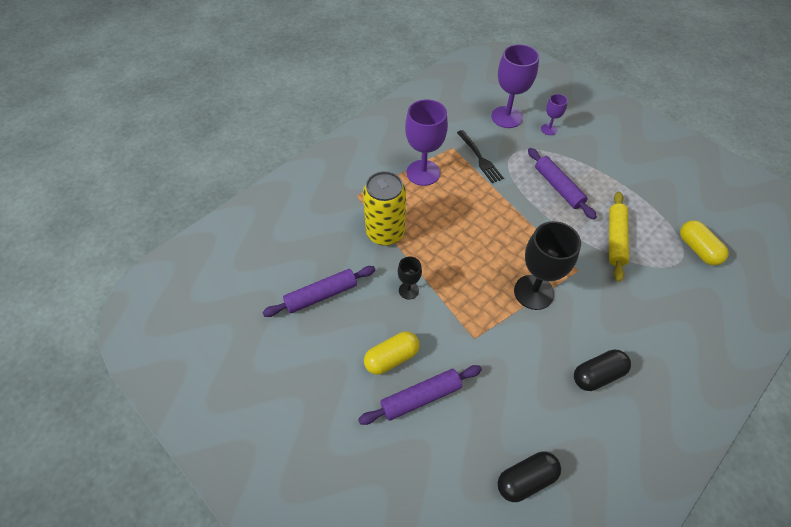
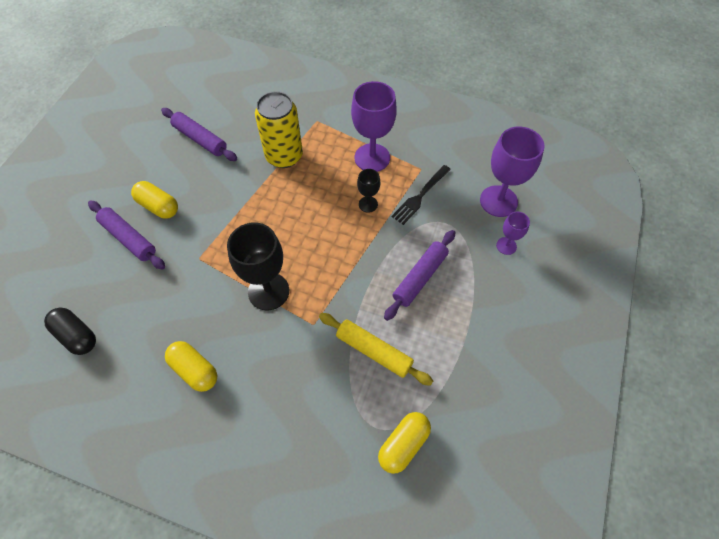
camera: 65 degrees right, 5 degrees up
black goblet [398,256,422,299] -> black goblet moved to [357,169,380,213]
black capsule [574,350,631,391] -> yellow capsule [165,341,217,392]
yellow rolling pin [609,191,629,282] -> yellow rolling pin turned 45 degrees clockwise [319,313,433,386]

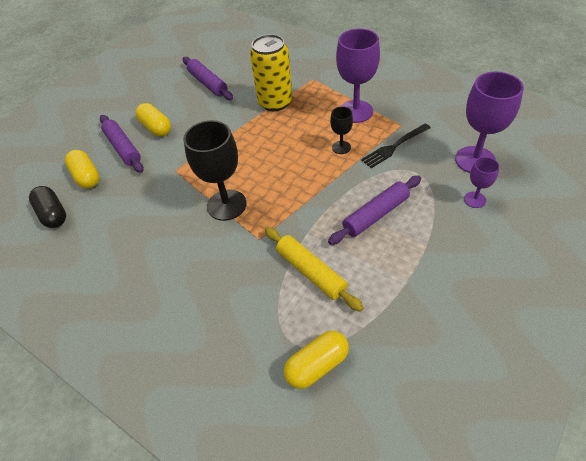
camera: 20 degrees right, 10 degrees down
yellow capsule [165,341,217,392] -> yellow capsule moved to [65,150,100,189]

